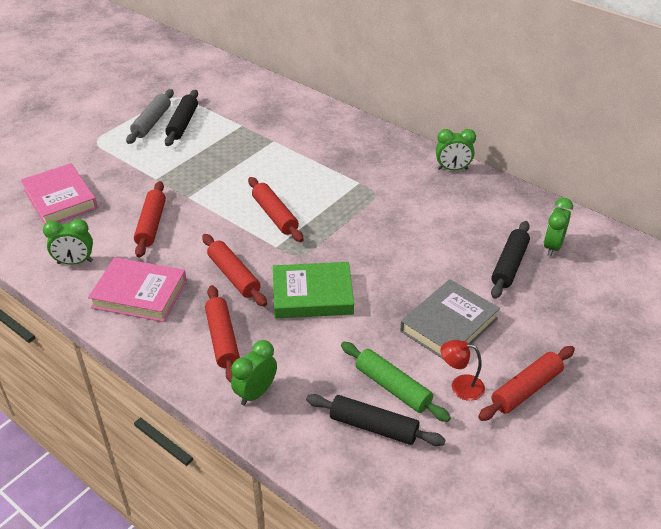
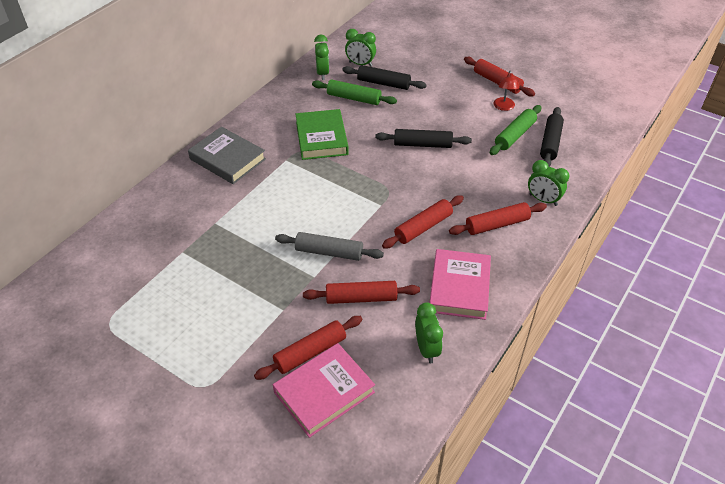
camera: 95 degrees left, 5 degrees up
grey rolling pin [126,89,174,144] -> grey rolling pin moved to [275,232,384,261]
black rolling pin [165,90,198,146] -> black rolling pin moved to [375,129,472,148]
red rolling pin [248,177,303,242] -> red rolling pin moved to [254,316,363,380]
green book [273,262,354,318] -> green book moved to [296,109,349,160]
grey book [400,279,500,359] -> grey book moved to [188,127,266,184]
green clock [436,129,476,170] -> green clock moved to [314,35,329,80]
none -> green rolling pin [312,79,397,105]

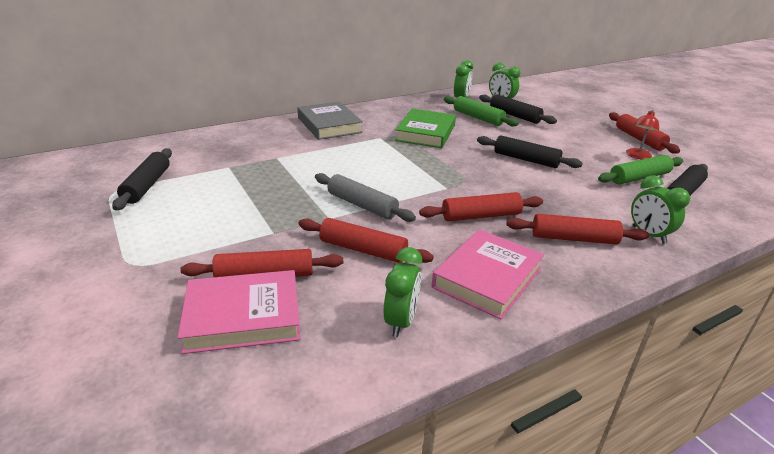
camera: 25 degrees right, 15 degrees down
none -> black rolling pin [112,148,172,210]

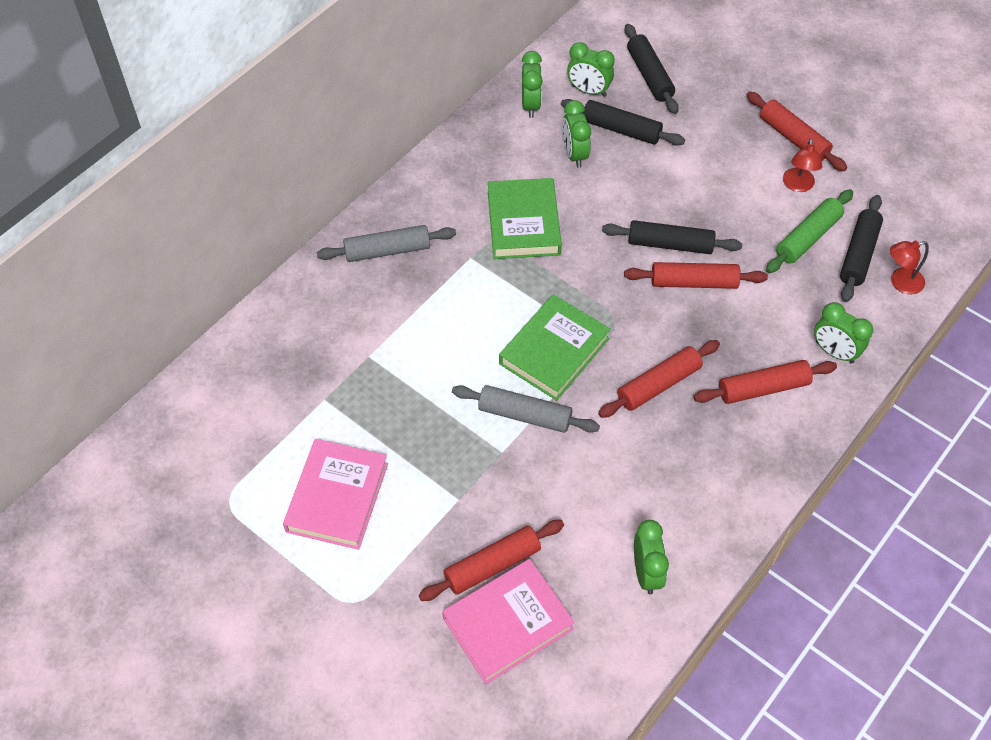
camera: 20 degrees left, 25 degrees up
black rolling pin [112,148,172,210] -> black rolling pin moved to [625,24,679,114]
grey book [298,102,363,140] -> grey rolling pin [317,225,456,262]
red rolling pin [298,218,434,263] -> red rolling pin moved to [624,262,768,289]
pink book [432,229,544,319] -> pink book moved to [283,439,388,550]
green rolling pin [444,96,519,127] -> green clock [562,100,591,168]
none -> green book [499,294,611,401]
none -> red lamp [890,240,929,294]

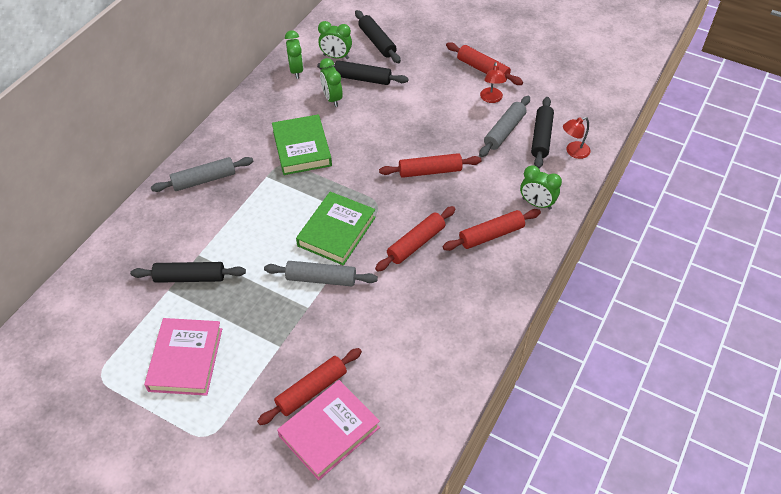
camera: 10 degrees left, 5 degrees down
black rolling pin [602,220,742,254] -> black rolling pin moved to [130,262,246,283]
green clock [634,520,669,595] -> none
green rolling pin [766,189,853,273] -> grey rolling pin [479,96,530,157]

